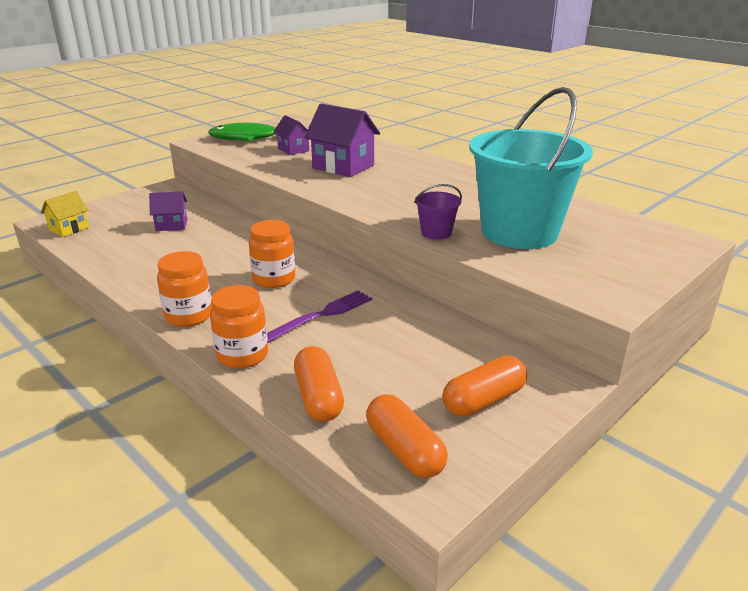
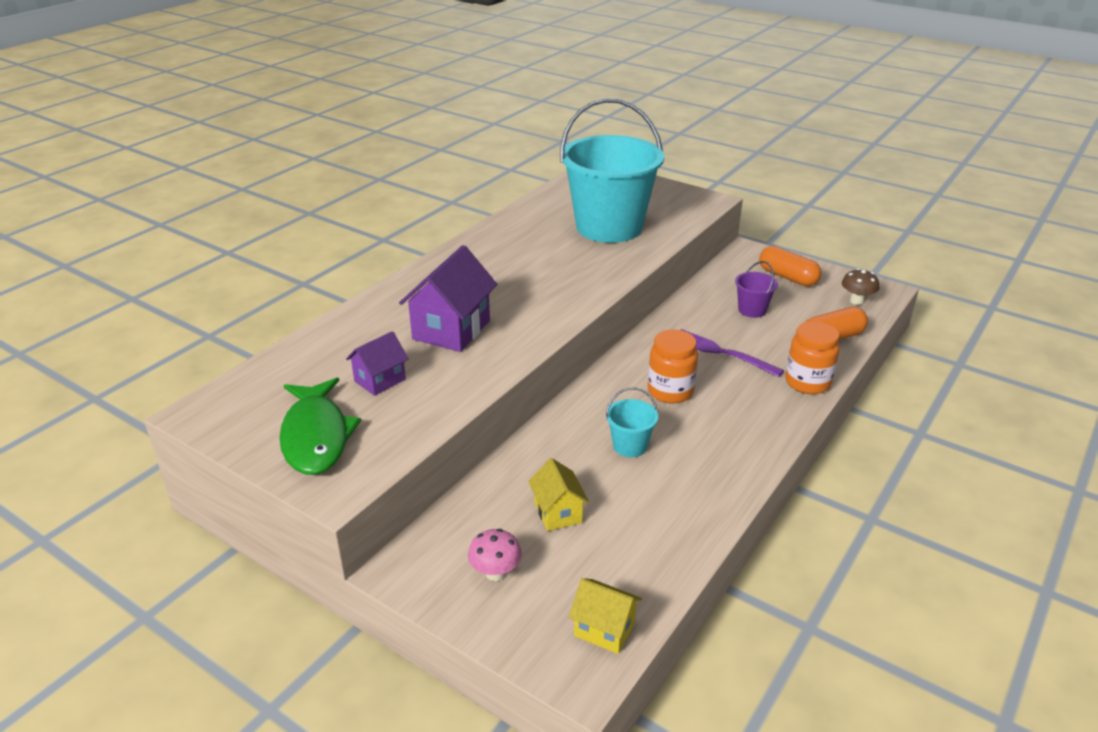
camera: 100 degrees left, 5 degrees up
purple house [149,191,187,231] -> yellow house [528,458,589,531]
orange jar [157,251,212,327] -> none
orange capsule [366,394,448,478] -> brown mushroom [842,269,879,305]
purple bucket [414,184,462,240] -> purple bucket moved to [735,261,778,318]
none -> pink mushroom [468,529,522,581]
none -> turquoise bucket [606,388,658,457]

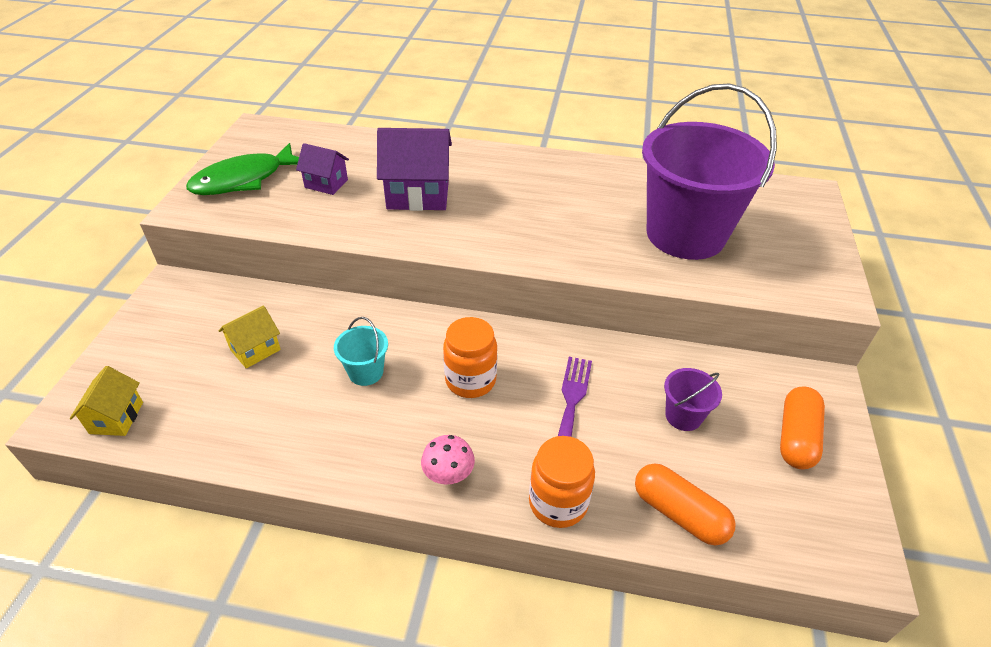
camera: 65 degrees right, 10 degrees up
pink mushroom [468,529,522,581] -> pink mushroom moved to [421,435,475,485]
turquoise bucket [560,98,664,243] -> purple bucket [642,83,777,260]
brown mushroom [842,269,879,305] -> none

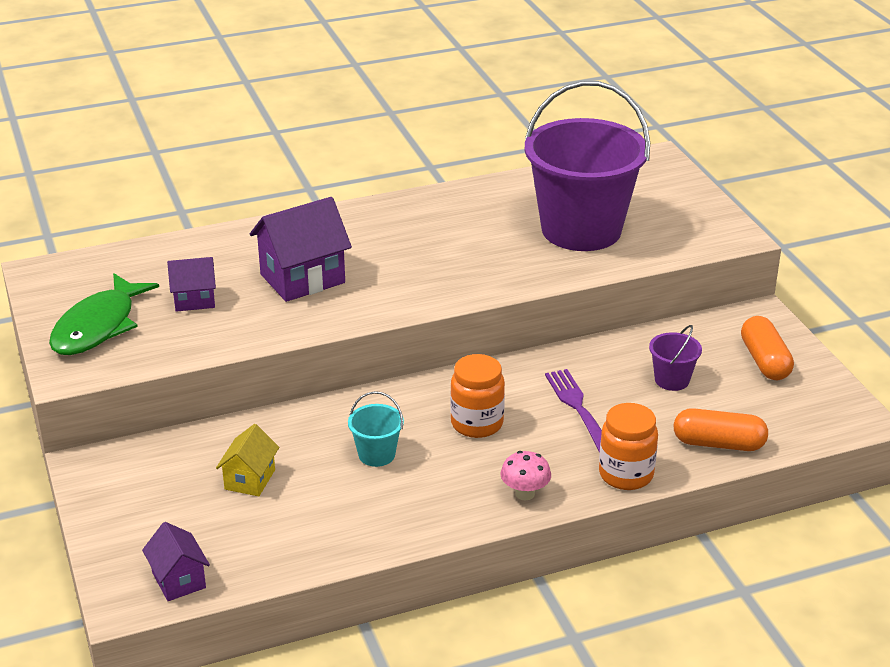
camera: 30 degrees left, 10 degrees down
yellow house [70,366,143,436] -> purple house [142,522,210,601]

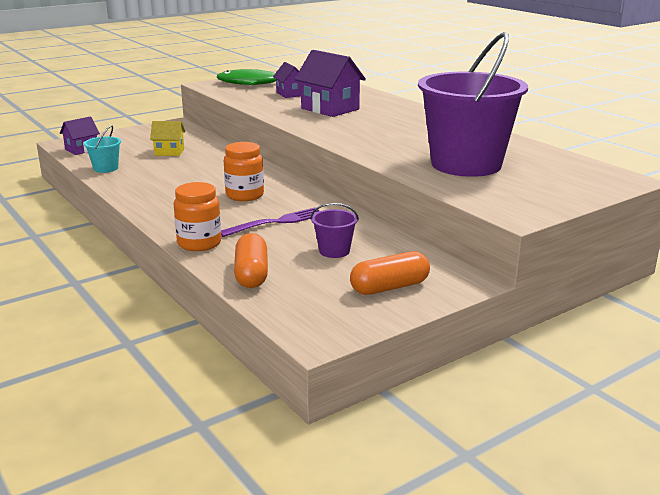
camera: 75 degrees right, 10 degrees down
turquoise bucket [348,391,404,467] -> turquoise bucket moved to [84,125,121,173]
pink mushroom [501,451,551,500] -> none

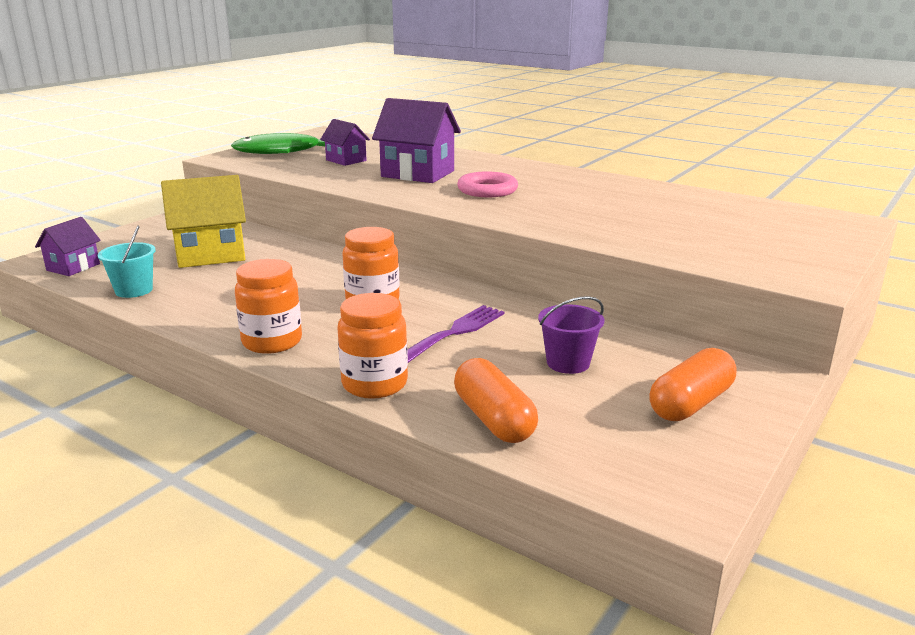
camera: 20 degrees left, 0 degrees up
yellow house [150,121,185,156] -> yellow house [161,175,246,268], size x1.74
purple bucket [418,32,528,177] -> none
none -> orange jar [235,259,302,354]
none -> pink ring [457,171,518,197]

